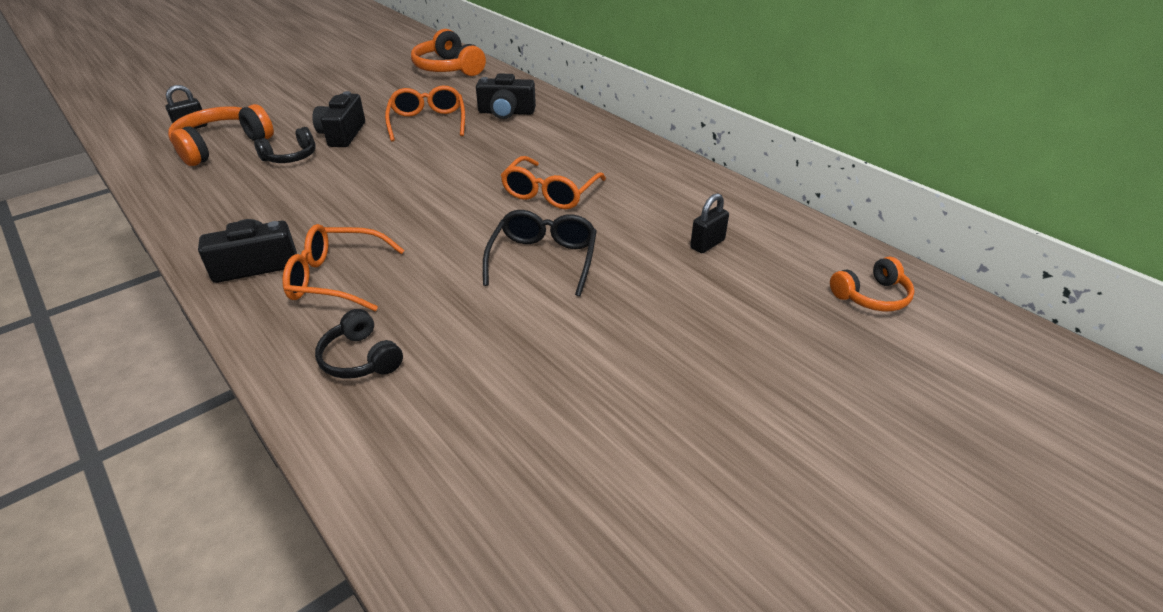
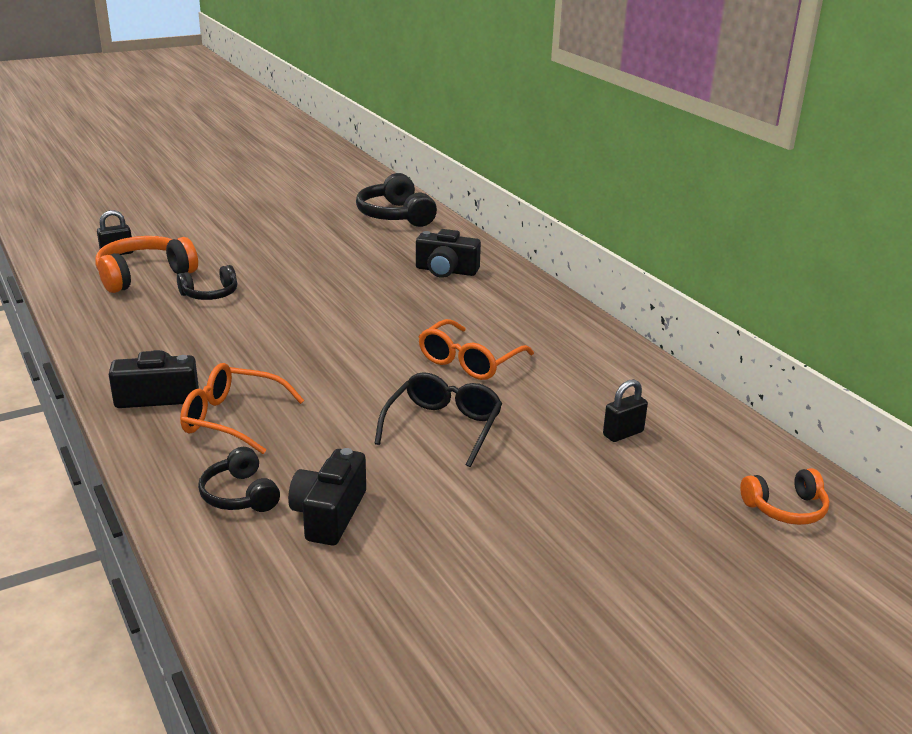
camera: 10 degrees right, 10 degrees down
black camera [312,91,365,147] -> black camera moved to [288,448,366,545]
orange glasses [385,85,465,142] -> none
orange headphones [411,29,486,76] -> black headphones [356,173,437,227]

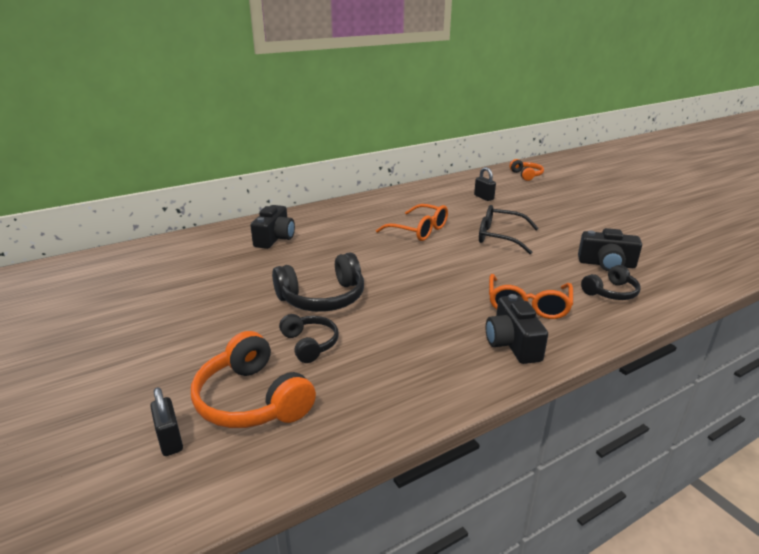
camera: 90 degrees left, 0 degrees up
black headphones [356,173,437,227] -> black headphones moved to [272,252,364,312]

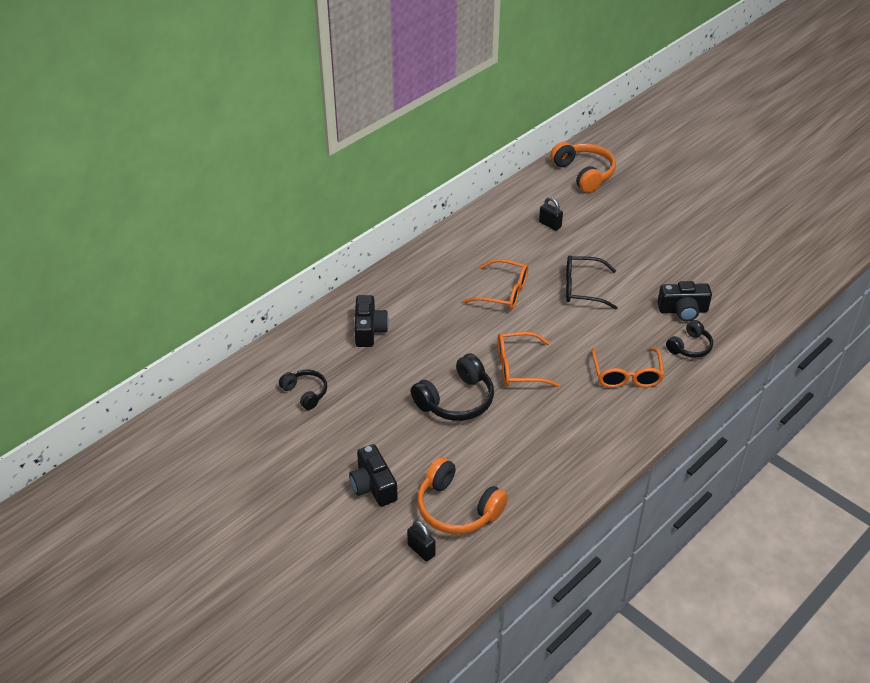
camera: 15 degrees left, 15 degrees up
black headphones [279,314,339,363] -> black headphones moved to [279,370,327,410]
black camera [486,294,548,364] -> black camera moved to [349,444,398,507]
orange headphones [510,159,544,181] -> orange headphones [550,142,616,193], size x1.67
none -> orange glasses [498,332,560,387]

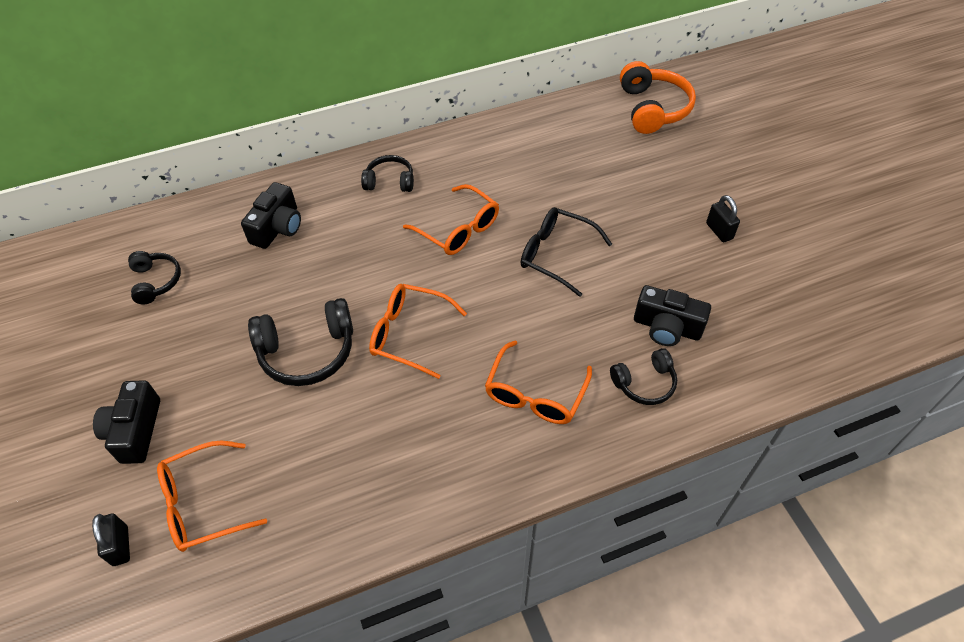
camera: 25 degrees right, 10 degrees up
orange headphones [417,457,508,534] -> orange glasses [157,441,267,552]
black padlock [539,197,563,231] -> black padlock moved to [706,195,740,242]
none -> black headphones [361,155,414,192]

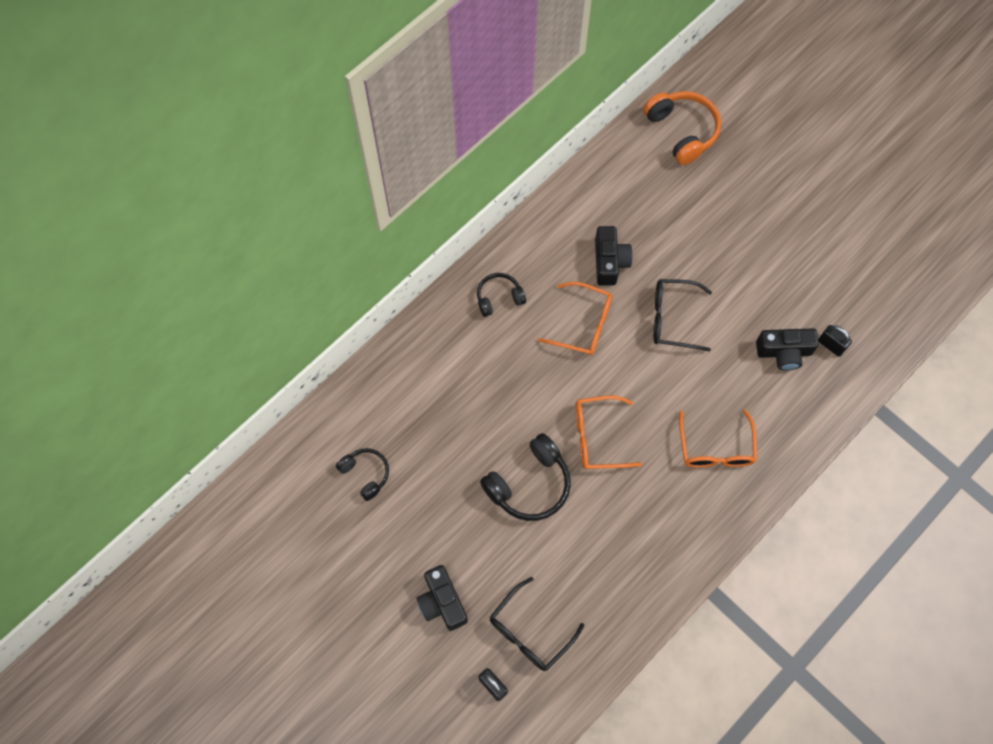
camera: 25 degrees left, 15 degrees up
orange glasses [157,441,267,552] -> black glasses [490,577,584,671]
black camera [241,182,301,249] -> black camera moved to [595,226,633,286]
black headphones [610,348,677,405] -> none
black padlock [706,195,740,242] -> black padlock moved to [818,325,852,357]

